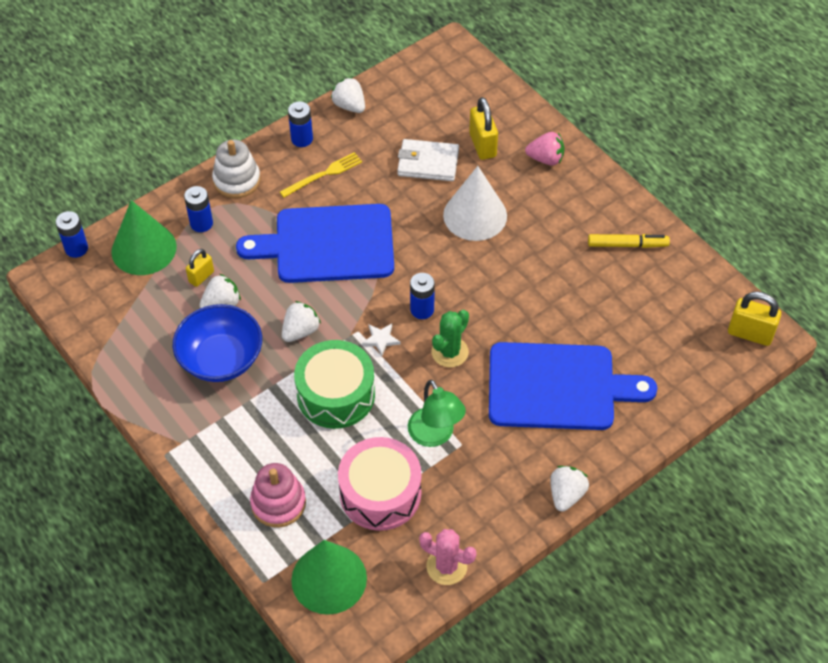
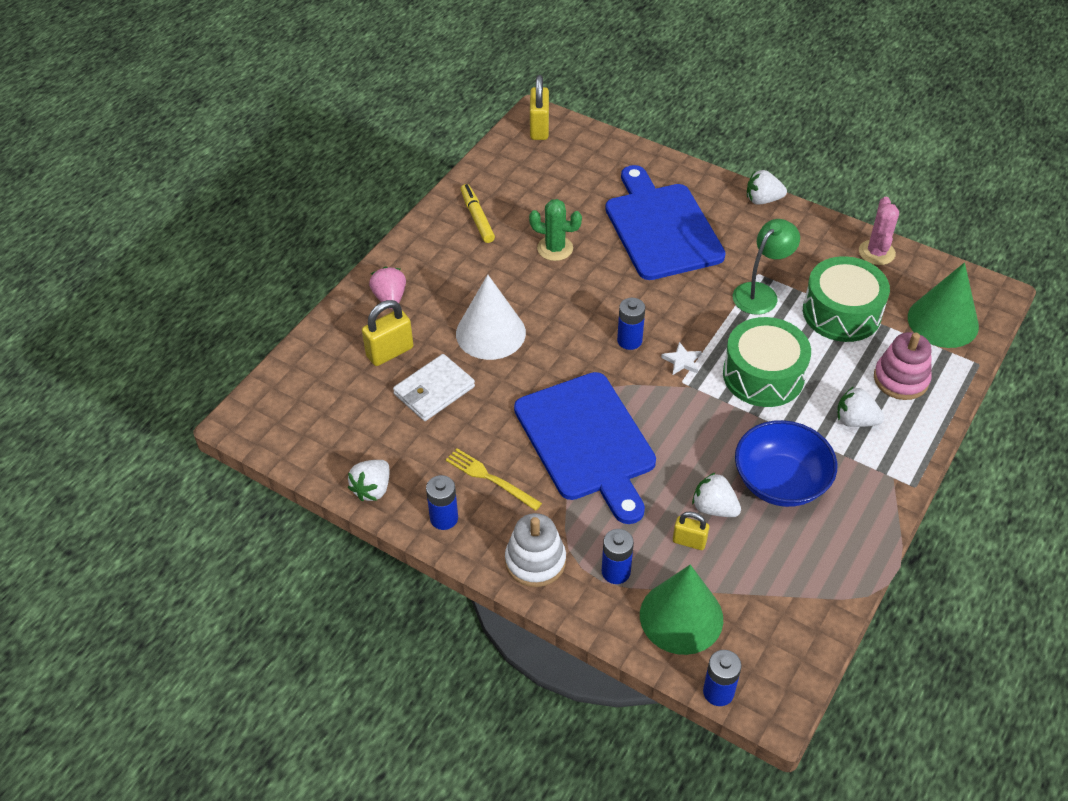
camera: 110 degrees left, 5 degrees down
white strawberry [282,301,321,342] -> white strawberry moved to [837,386,884,427]
pink drum [338,437,421,531] -> green drum [803,256,890,342]
white wallet [397,139,459,181] -> white wallet turned 60 degrees clockwise [393,354,475,421]
green cactus [431,310,469,367] -> green cactus moved to [529,199,582,261]

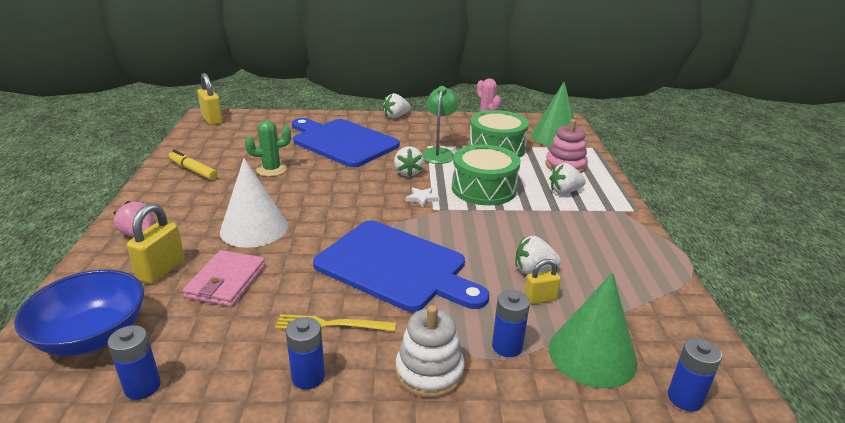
camera: 35 degrees left, 20 degrees down
white strawberry [348,460,389,501] -> white strawberry moved to [394,146,424,177]
white wallet [393,354,475,421] -> pink wallet [183,250,265,307]
blue battery [617,298,645,350] -> blue battery moved to [107,325,161,400]
blue bowl [735,420,837,507] -> blue bowl moved to [14,270,144,356]

